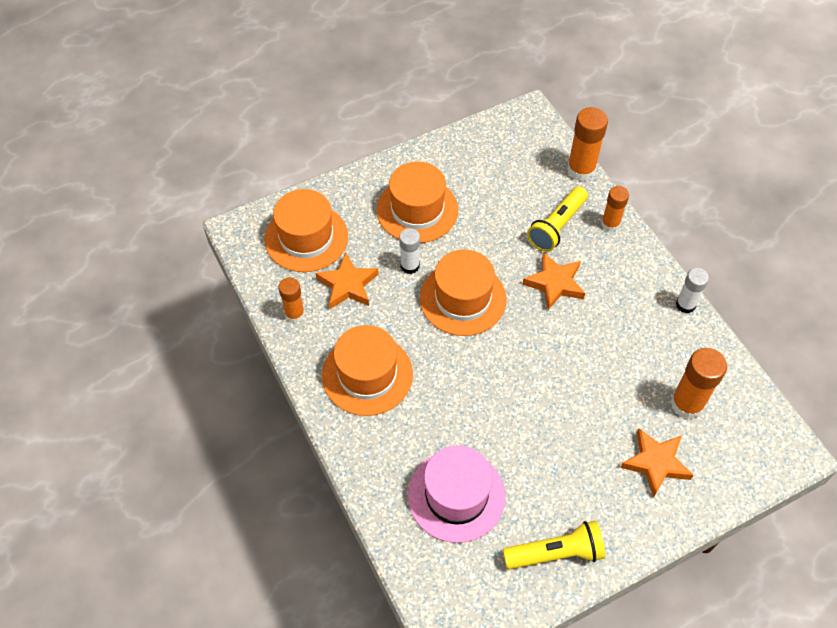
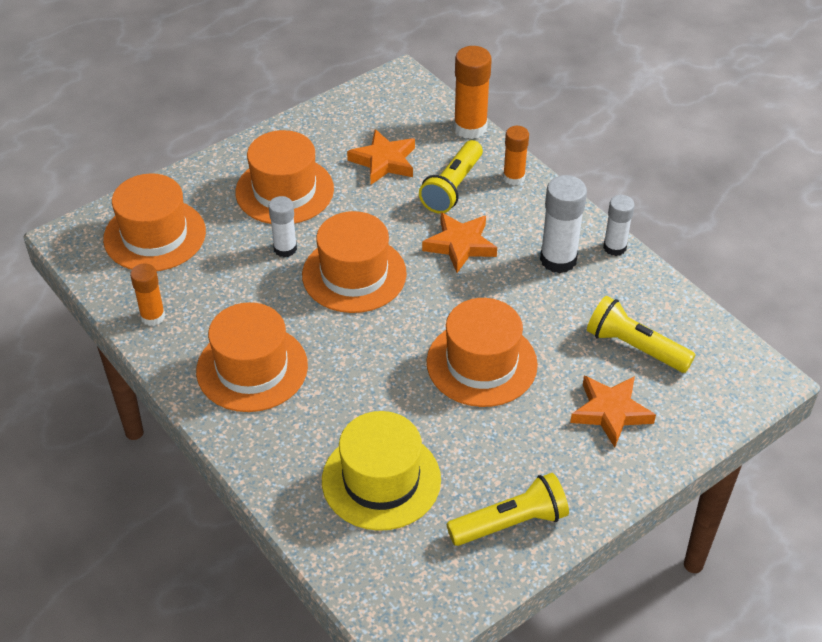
camera: 10 degrees left, 10 degrees down
orange star [316,252,379,309] -> orange star moved to [347,129,415,185]
pink hat [408,445,506,543] -> yellow hat [322,411,441,531]
orange glue stick [670,348,727,419] -> yellow flashlight [587,296,695,373]
none -> orange hat [427,298,538,407]
none -> white glue stick [540,175,587,273]

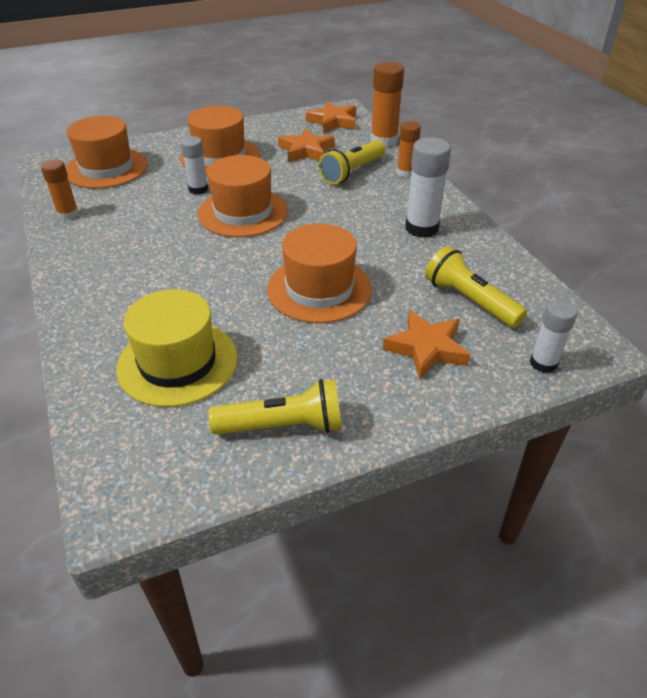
camera: 15 degrees right, 5 degrees down
orange hat [196,302,308,412] -> none
orange star [422,212,497,273] -> orange star moved to [306,101,356,133]
white glue stick [603,195,635,256] -> white glue stick moved to [530,299,578,373]

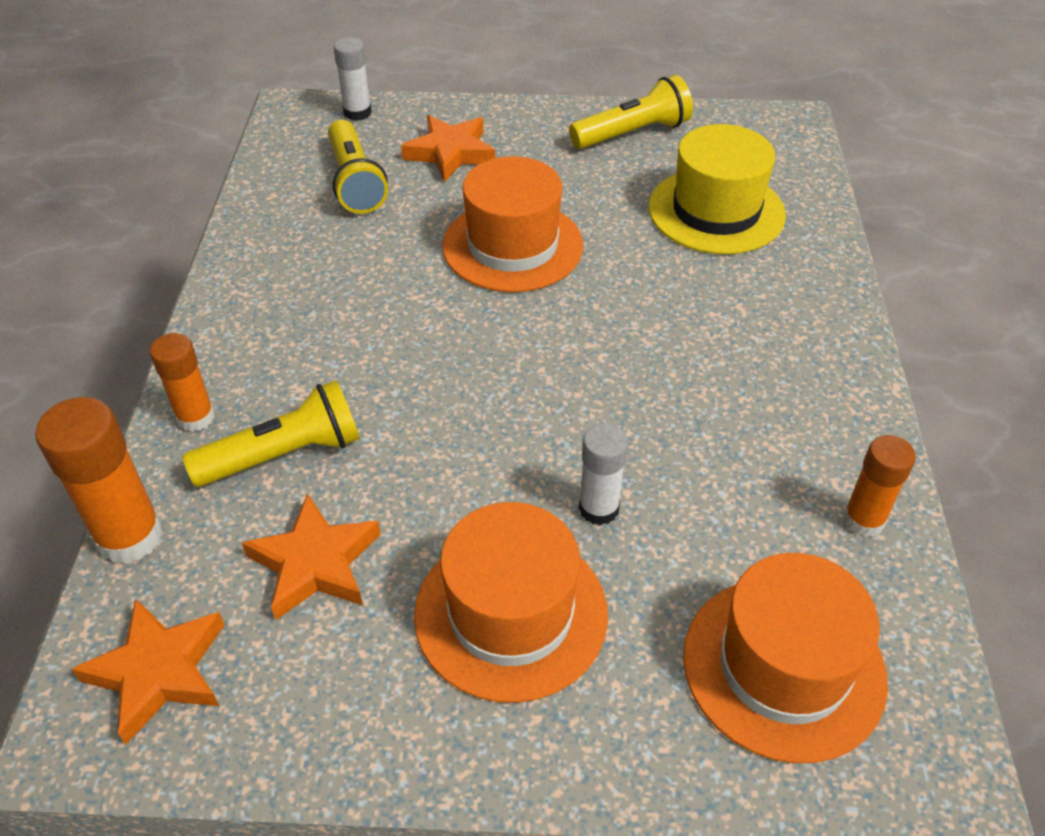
camera: 155 degrees left, 5 degrees up
orange hat [198,155,288,237] -> none
yellow flashlight [209,379,342,435] -> yellow flashlight turned 135 degrees clockwise [569,75,693,149]
white glue stick [405,137,451,238] -> none

